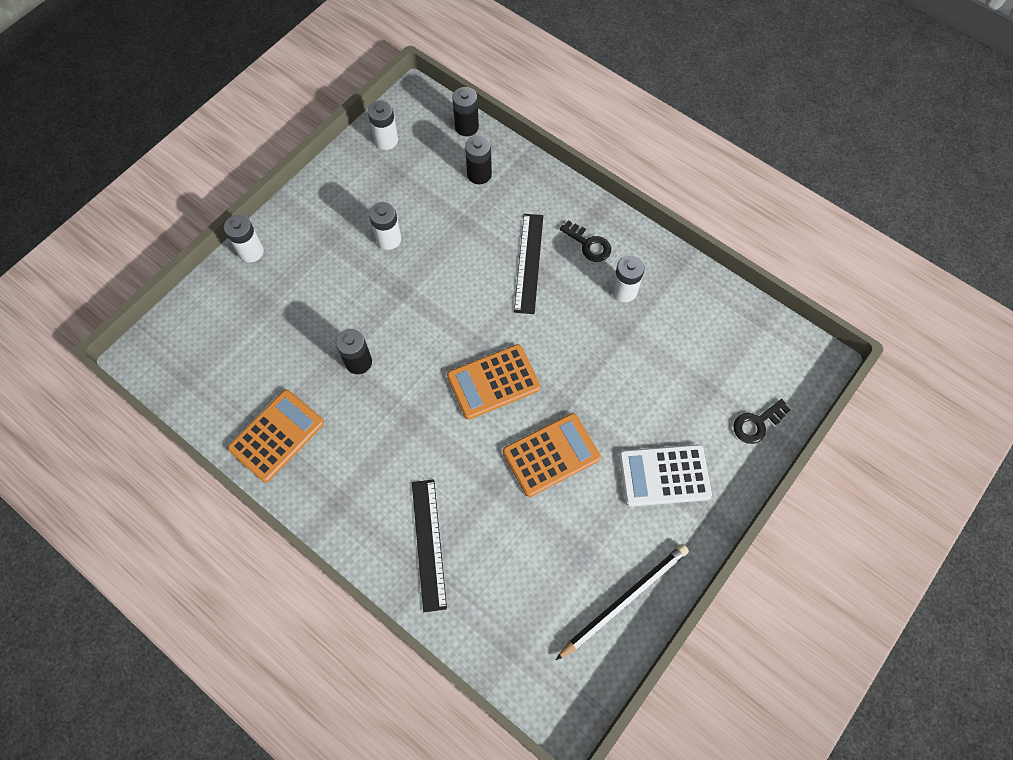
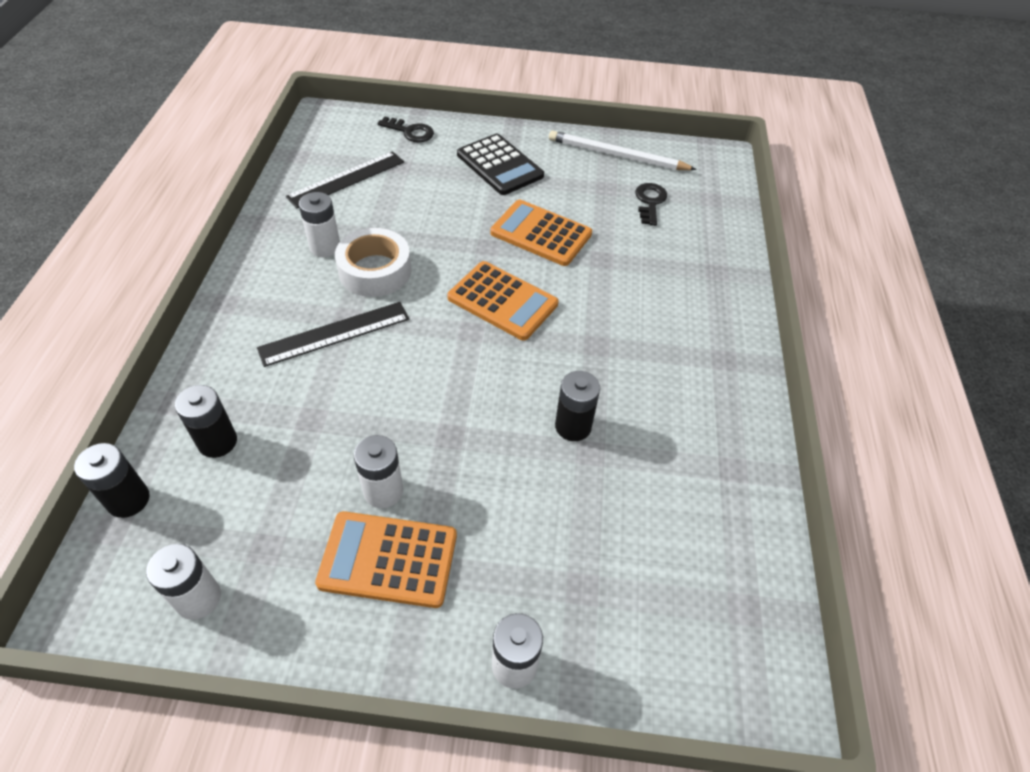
camera: 125 degrees left, 15 degrees down
orange calculator [228,390,324,483] -> orange calculator moved to [315,511,457,608]
black ruler [412,479,447,612] -> black ruler moved to [286,151,404,208]
black pencil [556,544,689,660] -> white pencil [549,130,697,170]
black key [560,220,611,262] -> black key moved to [635,183,667,226]
white calculator [619,444,712,507] -> black calculator [457,134,544,195]
none -> white tape [335,228,411,297]

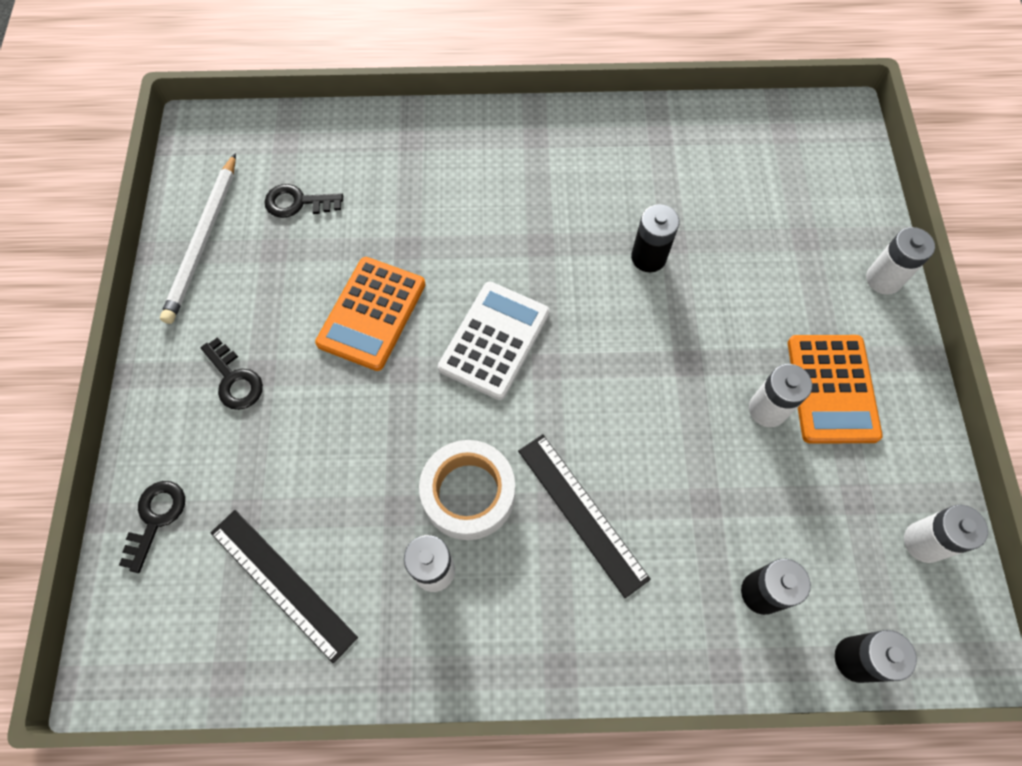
camera: 95 degrees left, 15 degrees up
orange calculator [447,261,559,341] -> white calculator [438,282,550,400]
black calculator [457,134,544,195] -> black key [201,337,263,410]

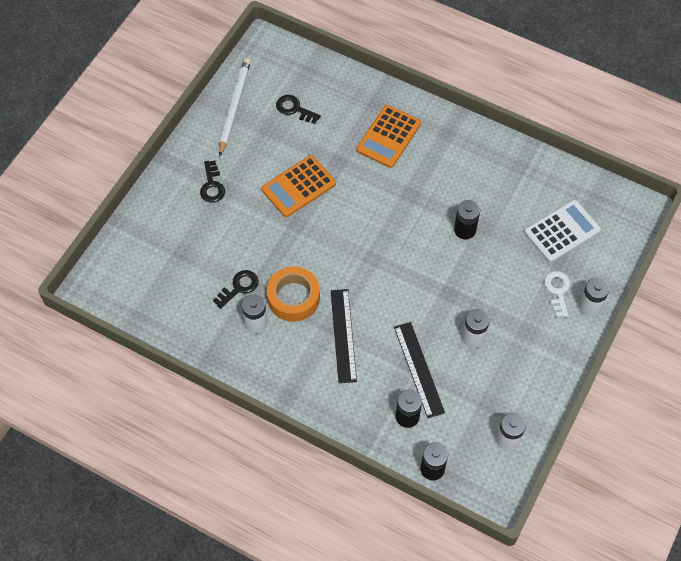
camera: 30 degrees right, 5 degrees down
black key [119,481,185,573] -> black key moved to [213,270,259,309]
white pencil [160,153,236,324] -> white pencil turned 150 degrees clockwise [219,58,251,157]
black ruler [211,510,358,664] -> black ruler moved to [394,322,445,418]
white tape [419,440,515,540] -> orange tape [267,266,320,322]
white calculator [438,282,550,400] -> white calculator moved to [524,200,601,262]
orange calculator [788,335,883,443] -> orange calculator moved to [356,105,421,168]
none -> white key [544,271,570,318]

